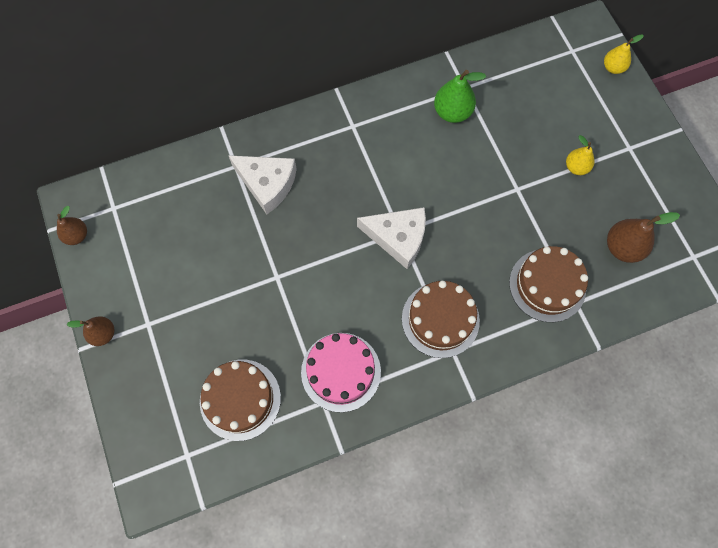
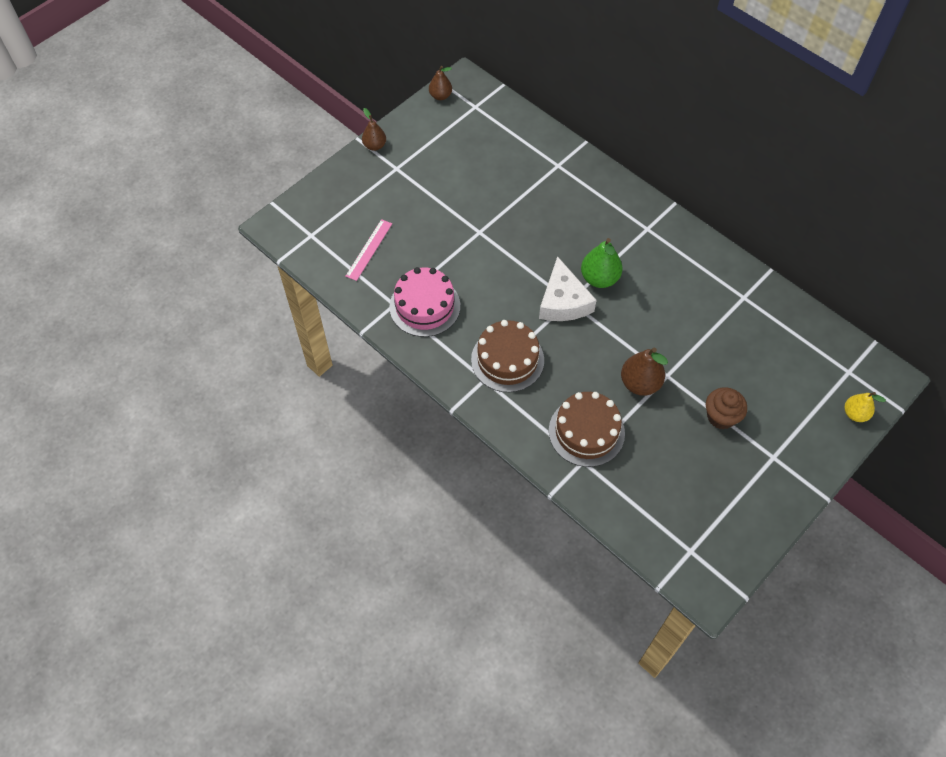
camera: 65 degrees right, 10 degrees down
brown cake [200,359,281,441] -> pink ruler [345,219,392,281]
white cheese [228,155,297,214] -> none
green pear [434,70,486,123] -> green pear moved to [581,238,623,288]
yellow pear [566,135,595,175] -> brown cupcake [706,387,747,429]
brown pear [607,212,680,263] -> brown pear moved to [621,347,668,396]

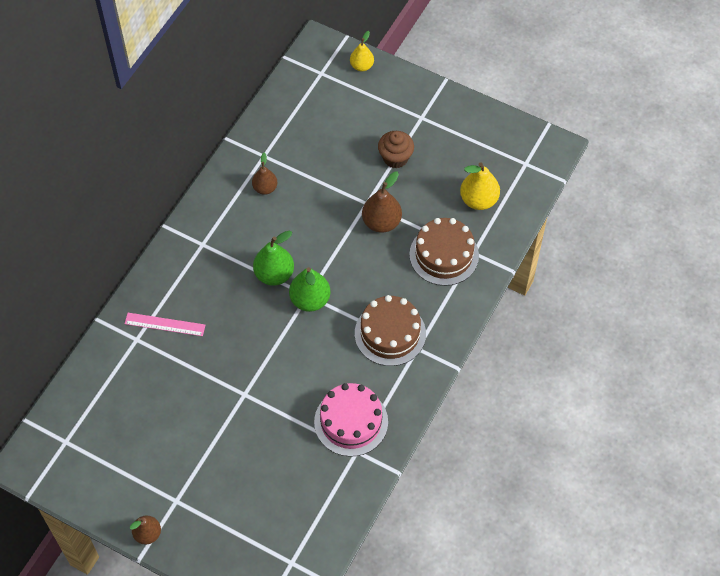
camera: 105 degrees left, 0 degrees up
pink ruler [345,219,392,281] -> pink ruler moved to [125,313,206,336]
brown pear [429,66,452,100] -> brown pear moved to [252,153,278,195]
white cheese [539,256,597,321] -> green pear [289,267,330,312]
none -> yellow pear [460,163,500,210]

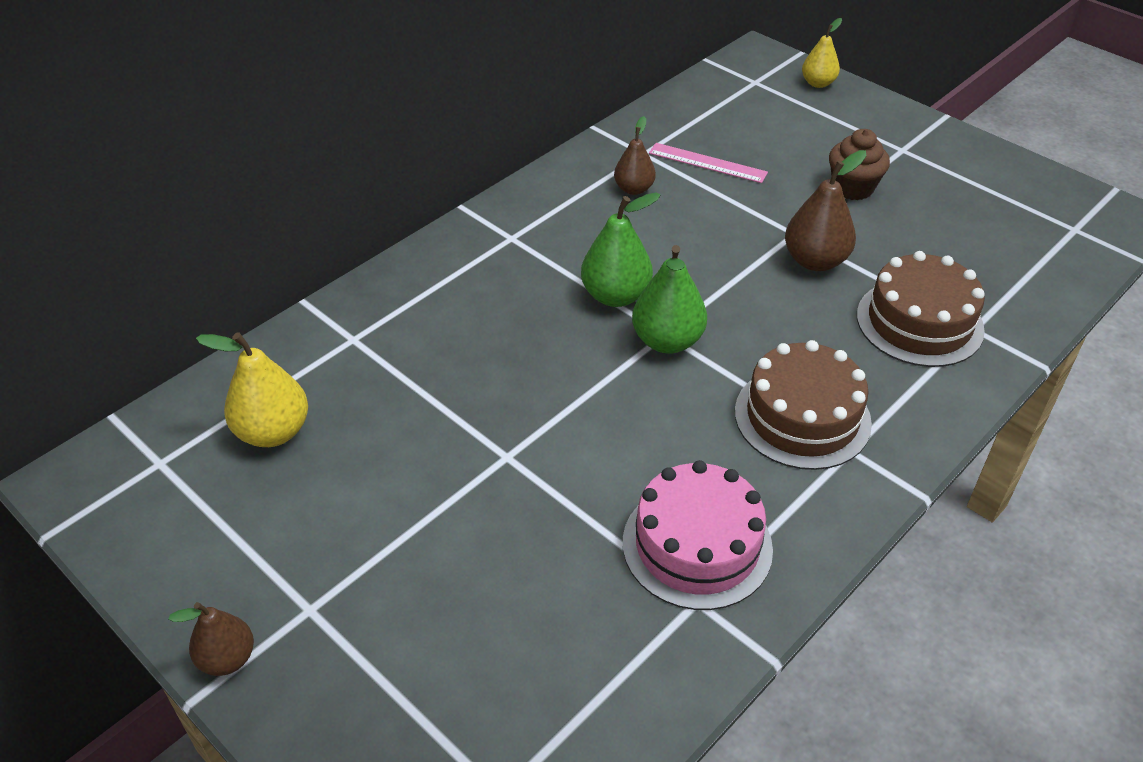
camera: 15 degrees right, 15 degrees down
pink ruler [125,313,206,336] -> pink ruler moved to [649,143,768,183]
yellow pear [460,163,500,210] -> yellow pear moved to [196,332,308,447]

